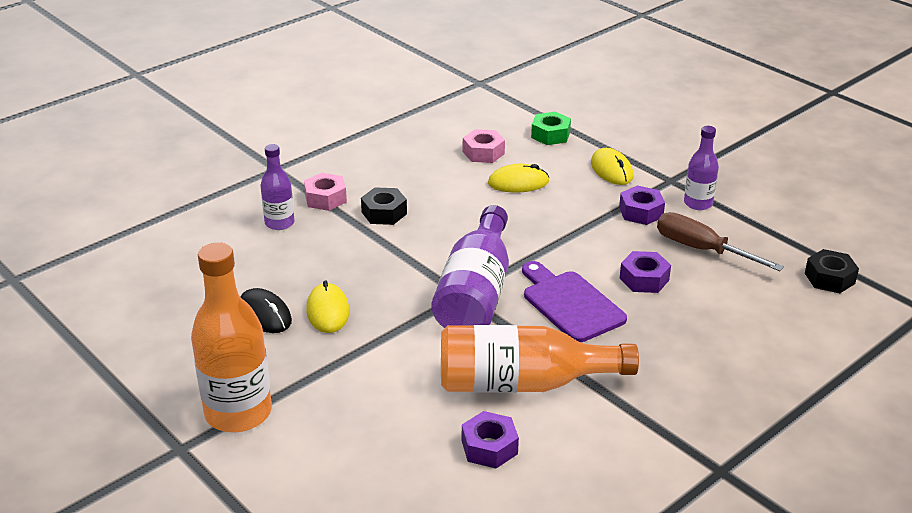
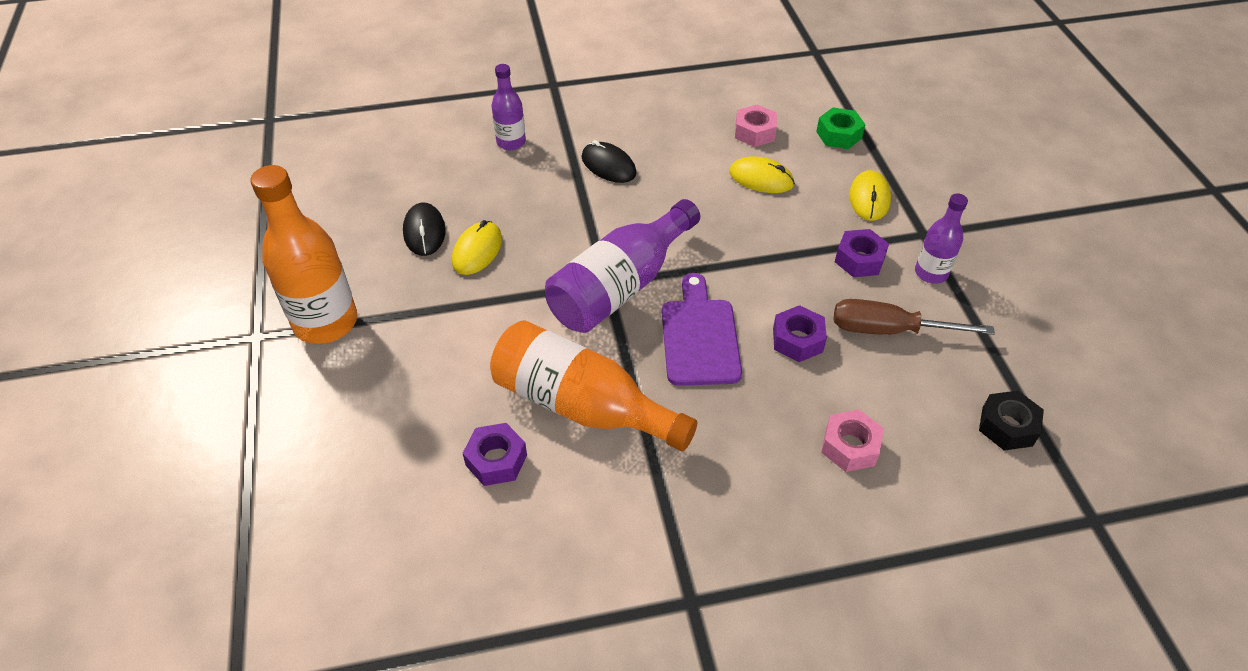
camera: 30 degrees right, 15 degrees up
pink nut [304,173,347,211] -> pink nut moved to [821,409,884,472]
black nut [361,187,407,225] -> black mouse [581,140,637,183]
brown screwdriver [657,212,784,271] -> brown screwdriver turned 60 degrees counterclockwise [834,299,995,335]

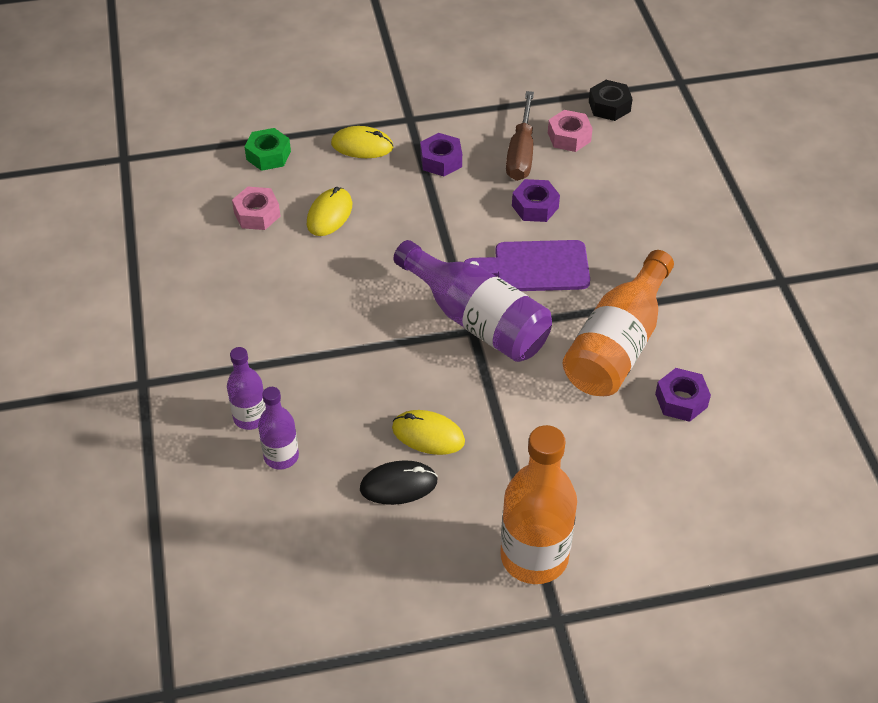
camera: 90 degrees left, 0 degrees up
black mouse [581,140,637,183] -> none
pink nut [821,409,884,472] -> pink nut moved to [548,110,593,152]
purple bottle [915,193,968,284] -> purple bottle moved to [258,387,299,469]

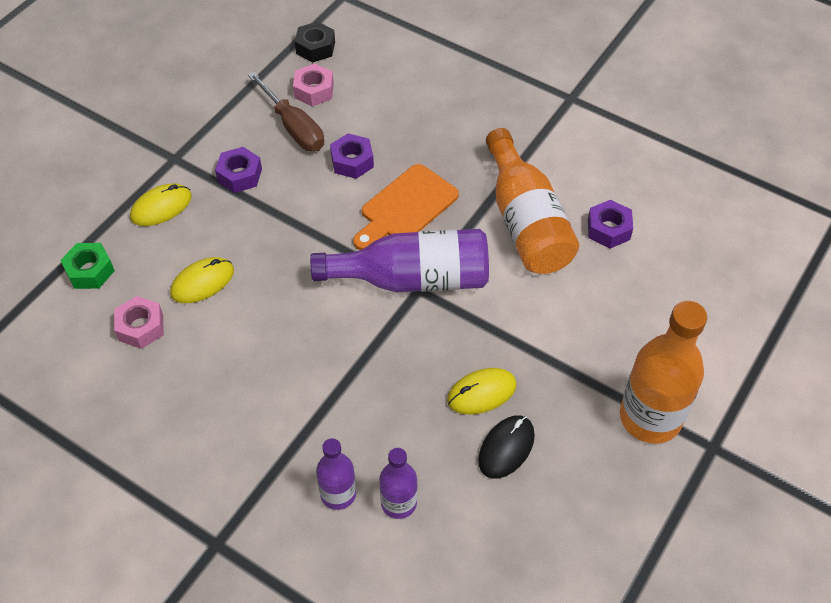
camera: 45 degrees left, 5 degrees up
yellow mouse [307,187,352,236] -> yellow mouse turned 75 degrees clockwise [170,257,234,303]
purple cutting board [464,240,590,291] -> orange cutting board [353,164,459,250]

